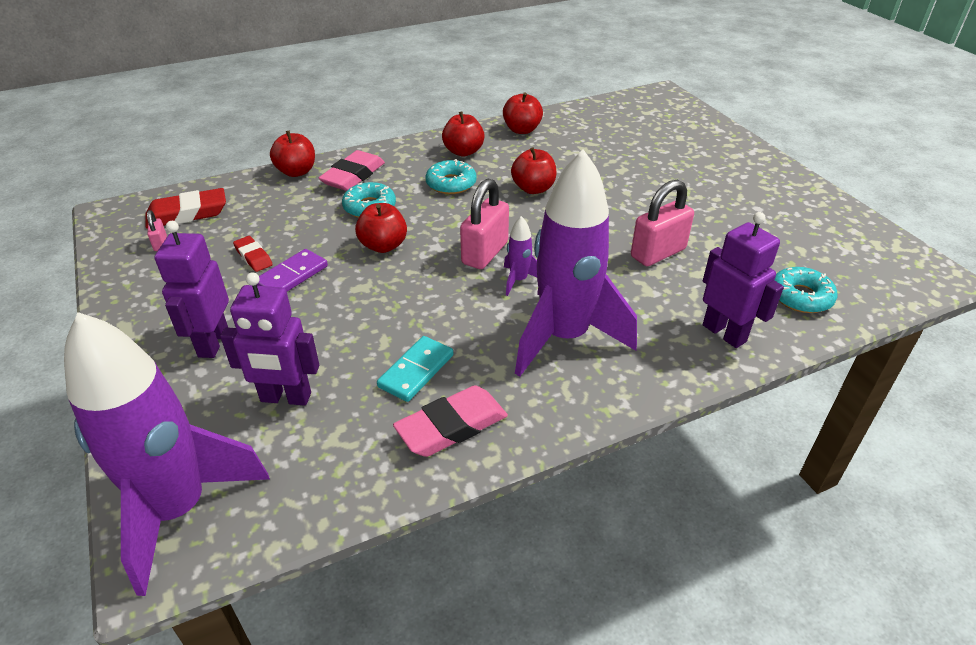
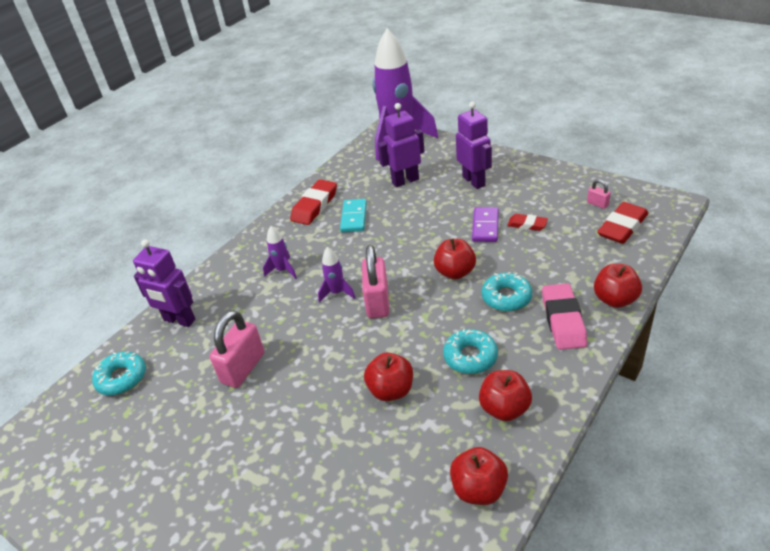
camera: 155 degrees right, 0 degrees up
pink eraser [393,385,508,457] -> red eraser [290,179,337,225]
purple rocket [515,149,637,377] -> purple rocket [263,226,297,279], size x0.41

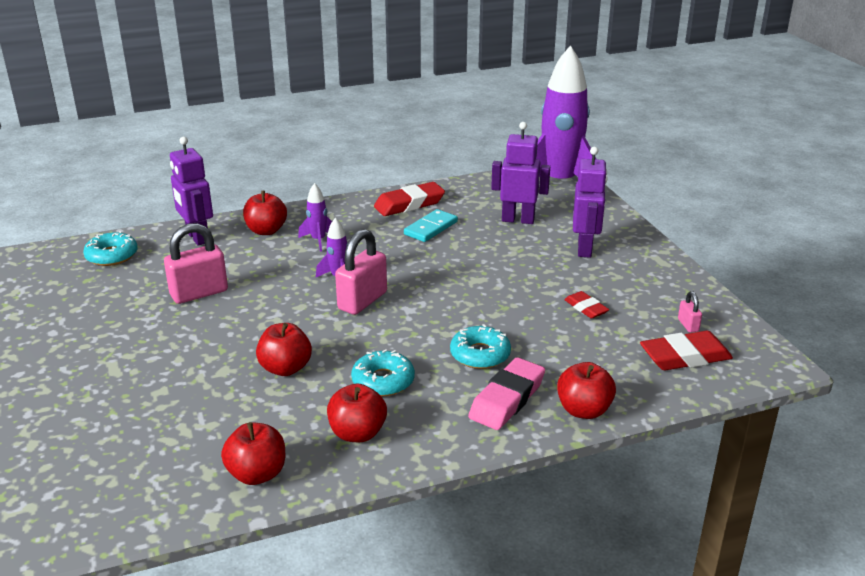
camera: 30 degrees right, 10 degrees down
red apple [434,238,476,279] -> red apple moved to [243,191,287,235]
purple domino [472,207,499,242] -> none

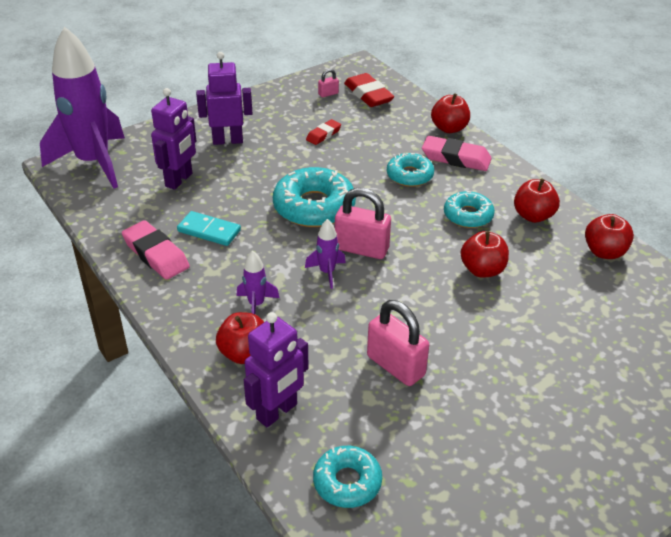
camera: 105 degrees left, 10 degrees up
red eraser [374,182,445,216] -> pink eraser [122,220,190,280]
purple robot [491,122,550,224] -> purple robot turned 150 degrees counterclockwise [151,88,196,190]
none -> turquoise donut [273,167,356,227]

